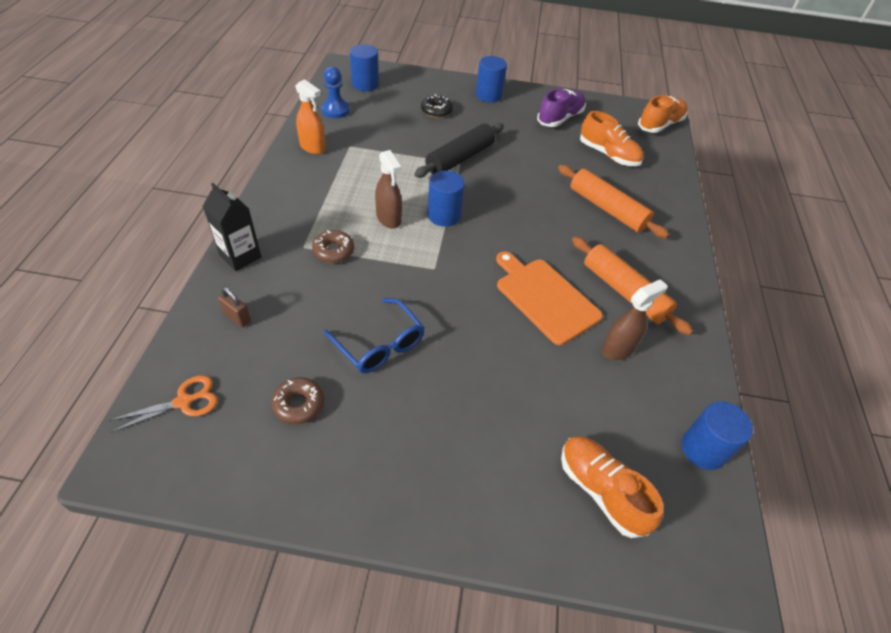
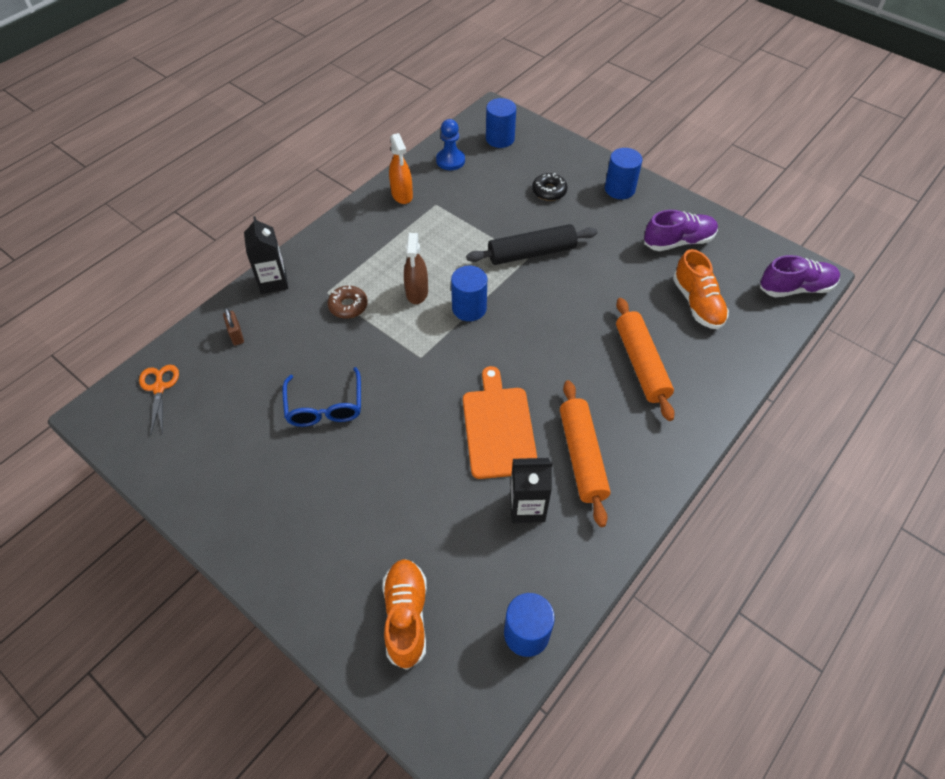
camera: 35 degrees right, 5 degrees up
orange scissors [108,375,218,433] -> orange scissors turned 105 degrees counterclockwise [139,365,179,434]
brown donut [271,377,324,424] -> none
brown spray bottle [602,279,668,360] -> black carton [510,458,552,523]
orange shoe [638,96,688,133] -> purple shoe [760,255,840,297]

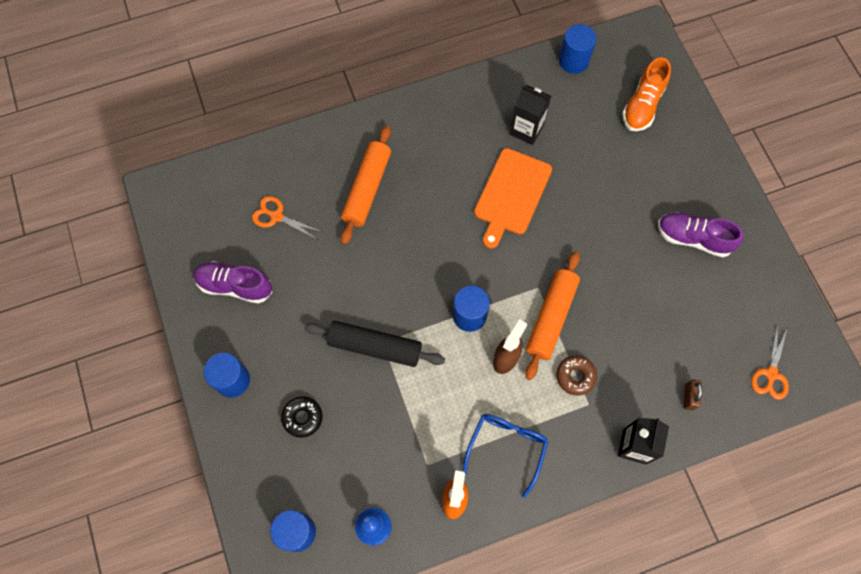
camera: 150 degrees left, 15 degrees up
blue glasses [282,367,361,427] -> blue glasses moved to [463,414,549,498]
orange rolling pin [560,380,611,527] -> orange rolling pin moved to [525,251,580,380]
orange shoe [673,249,729,329] -> orange scissors [252,196,322,239]
purple shoe [760,255,840,297] -> purple shoe moved to [658,212,743,257]

